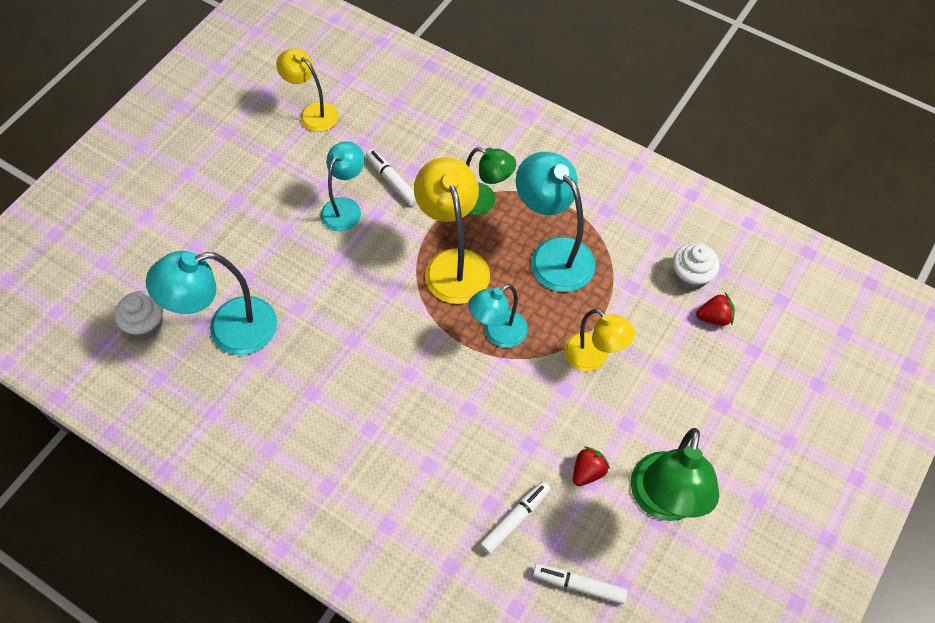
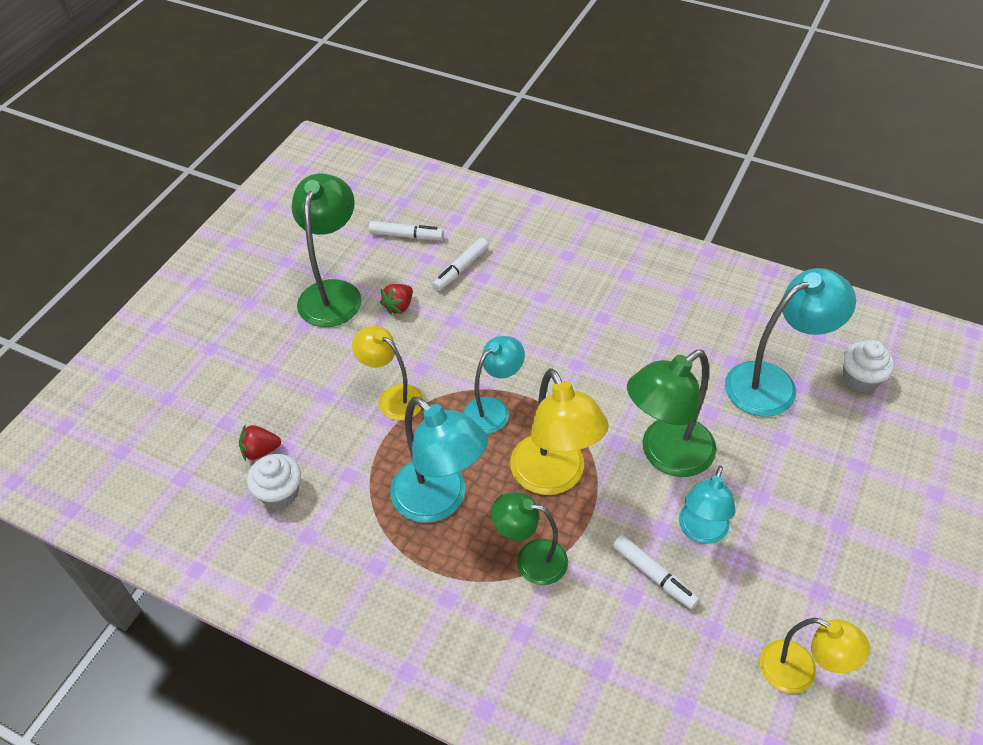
camera: 175 degrees right, 10 degrees down
none -> green lamp [627,350,717,477]

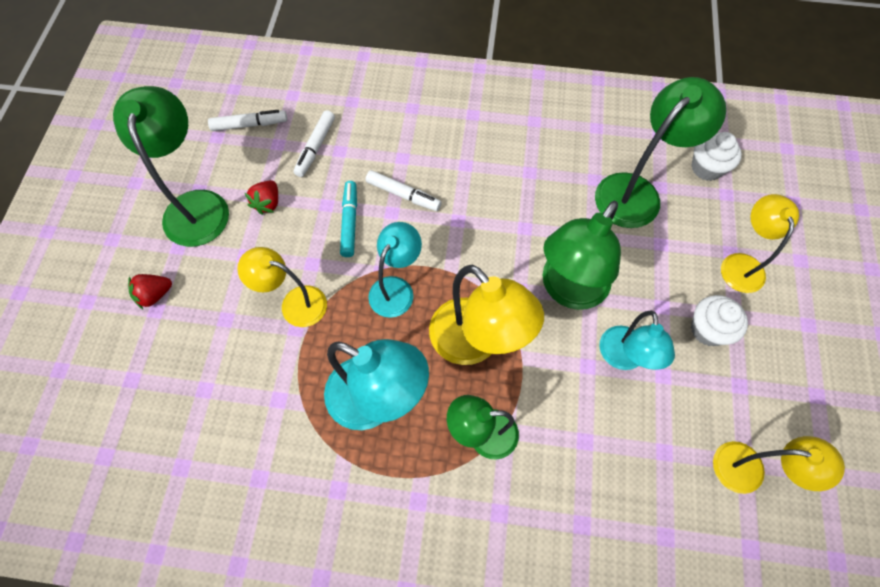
camera: 20 degrees left, 15 degrees up
red strawberry [239,425,281,461] -> red strawberry moved to [128,274,172,309]
white cupcake [247,454,301,509] -> white cupcake moved to [691,295,748,346]
white marker [613,535,699,609] -> white marker moved to [366,170,441,211]
turquoise lamp [725,268,856,417] -> green lamp [595,77,726,228]
none -> turquoise marker [340,181,357,257]
none -> yellow lamp [721,194,799,293]

